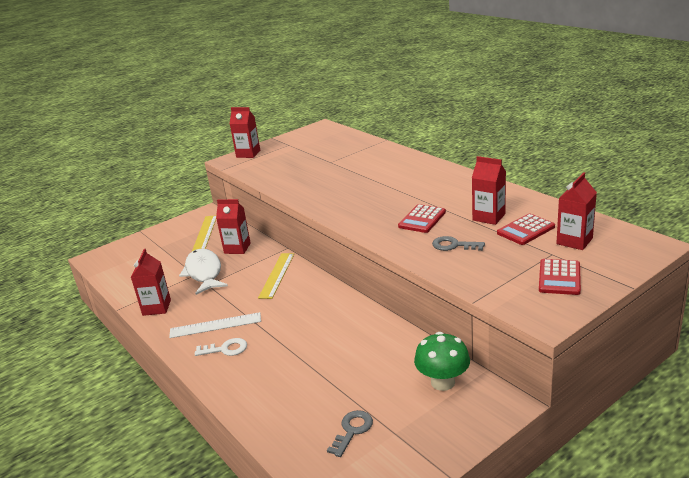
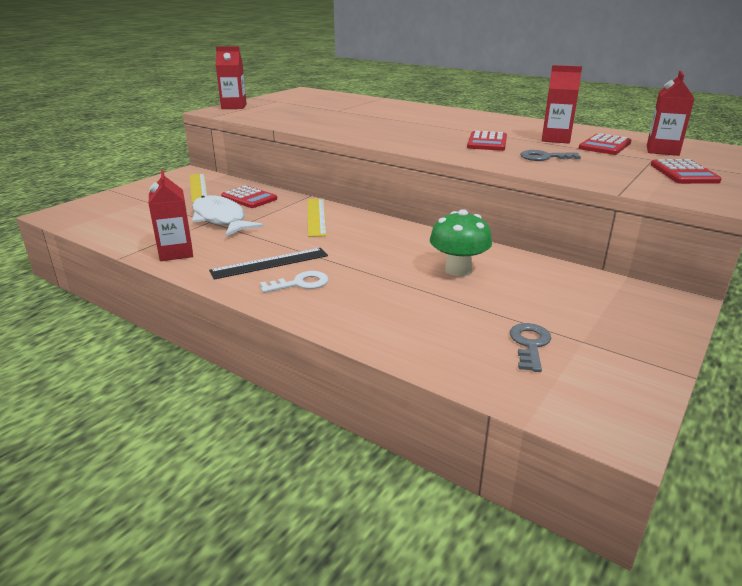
camera: 20 degrees left, 0 degrees up
white ruler [169,312,261,338] -> black ruler [209,248,328,280]
red carton [216,199,251,254] -> red calculator [221,185,277,208]
green mushroom [414,332,470,391] -> green mushroom moved to [430,209,492,276]

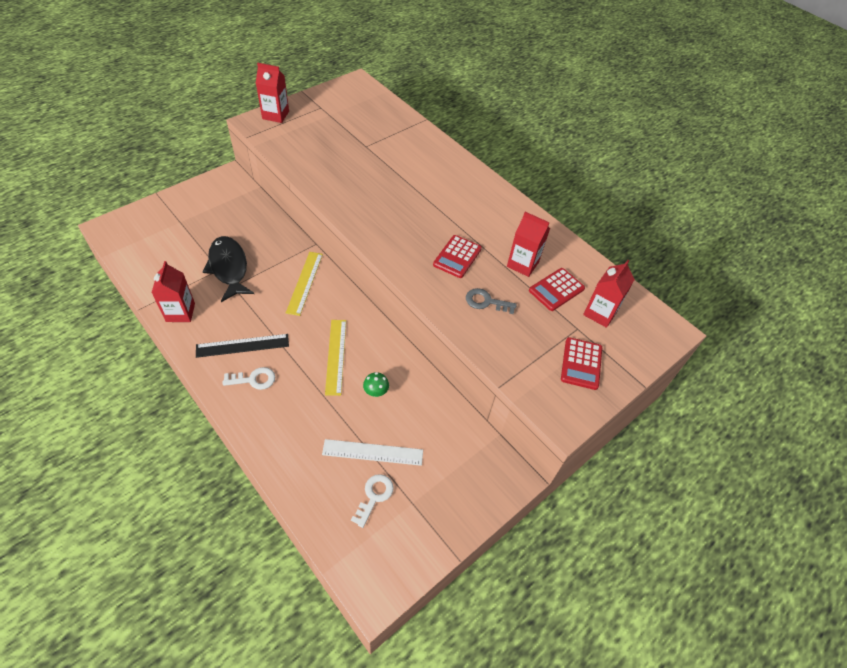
camera: 10 degrees right, 25 degrees up
yellow ruler [190,173,207,203] -> yellow ruler moved to [325,320,346,396]
white fish [192,195,264,236] -> black fish [203,236,254,302]
red calculator [221,185,277,208] -> none
green mushroom [430,209,492,276] -> green mushroom [363,372,389,397], size x0.54
grey key [510,323,551,372] -> white key [351,474,394,528]
none -> white ruler [322,439,423,466]

